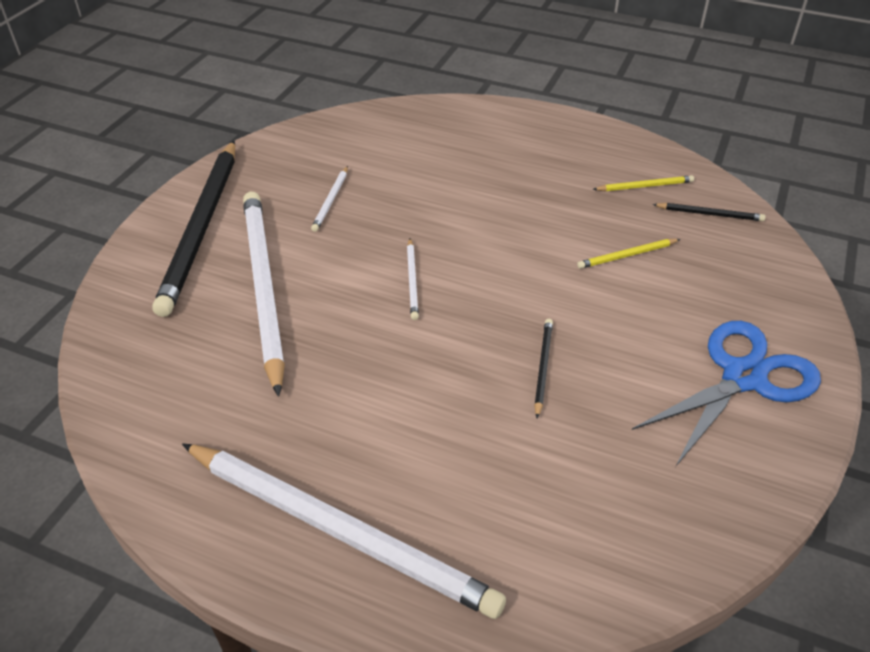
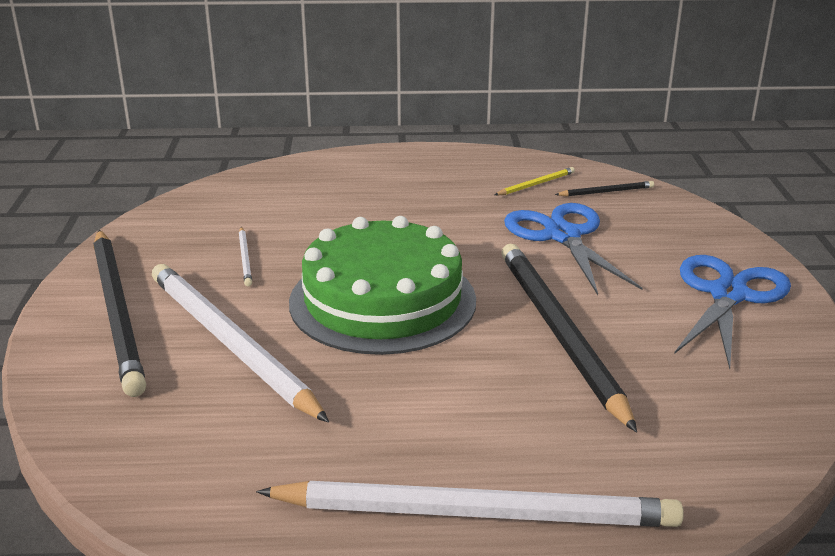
camera: 25 degrees left, 15 degrees down
white pencil [407,238,419,320] -> green cake [289,216,476,355]
black pencil [534,319,553,418] -> black pencil [501,244,637,432], size x2.44
yellow pencil [577,239,680,269] -> blue scissors [504,203,643,295]

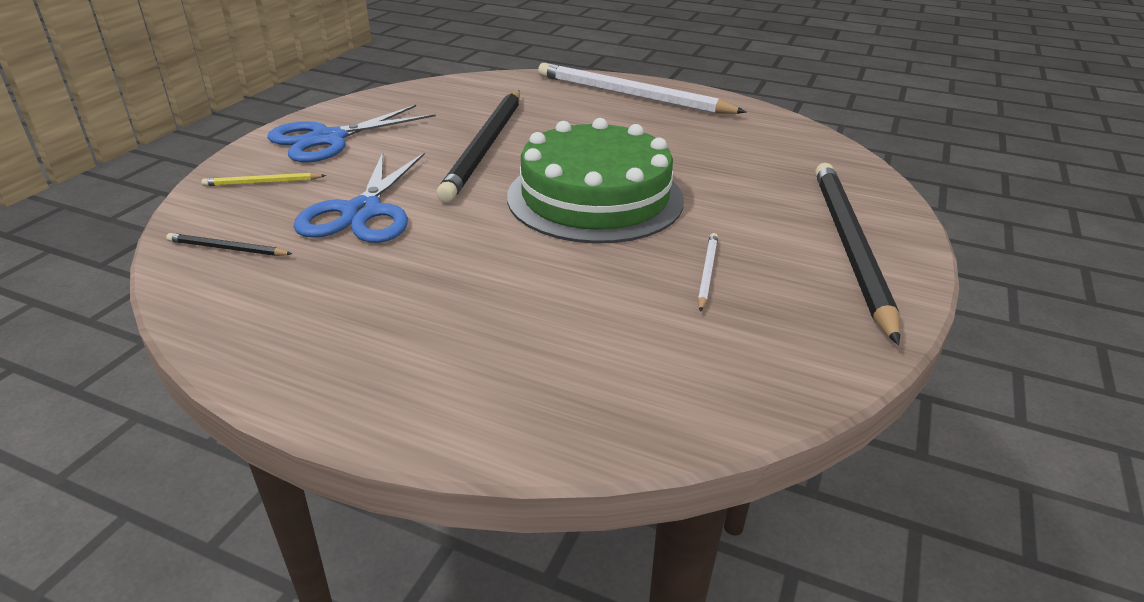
camera: 155 degrees left, 5 degrees up
white pencil [152,264,329,423] -> none
yellow pencil [495,167,575,195] -> yellow pencil moved to [202,173,326,186]

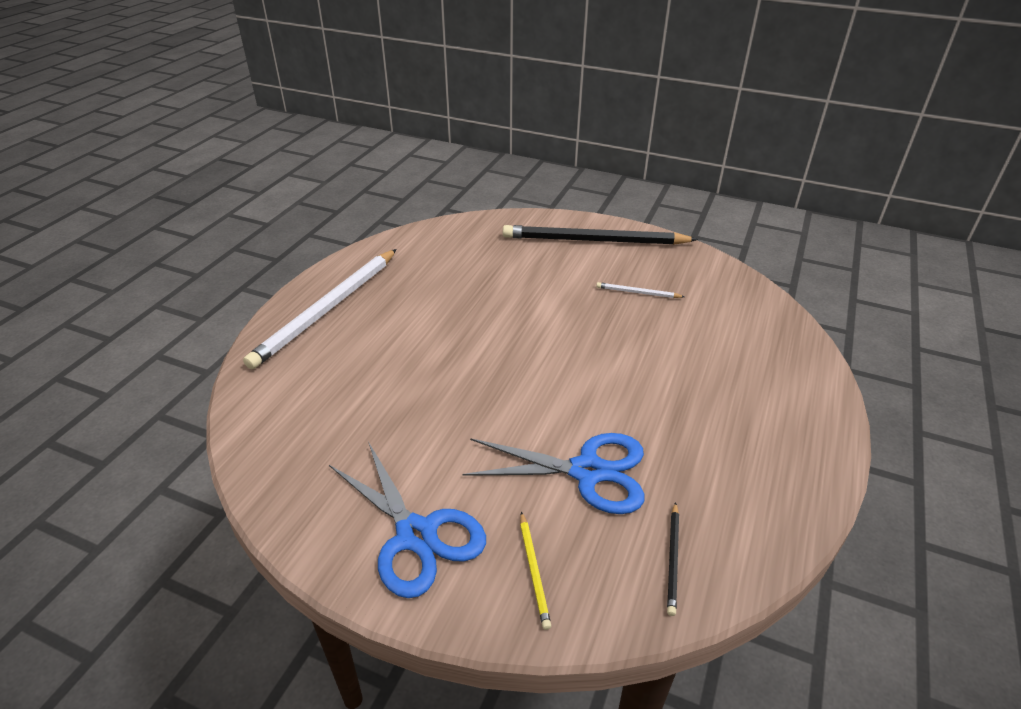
camera: 90 degrees left, 5 degrees up
black pencil [436,90,520,203] -> none
green cake [507,118,684,244] -> none

